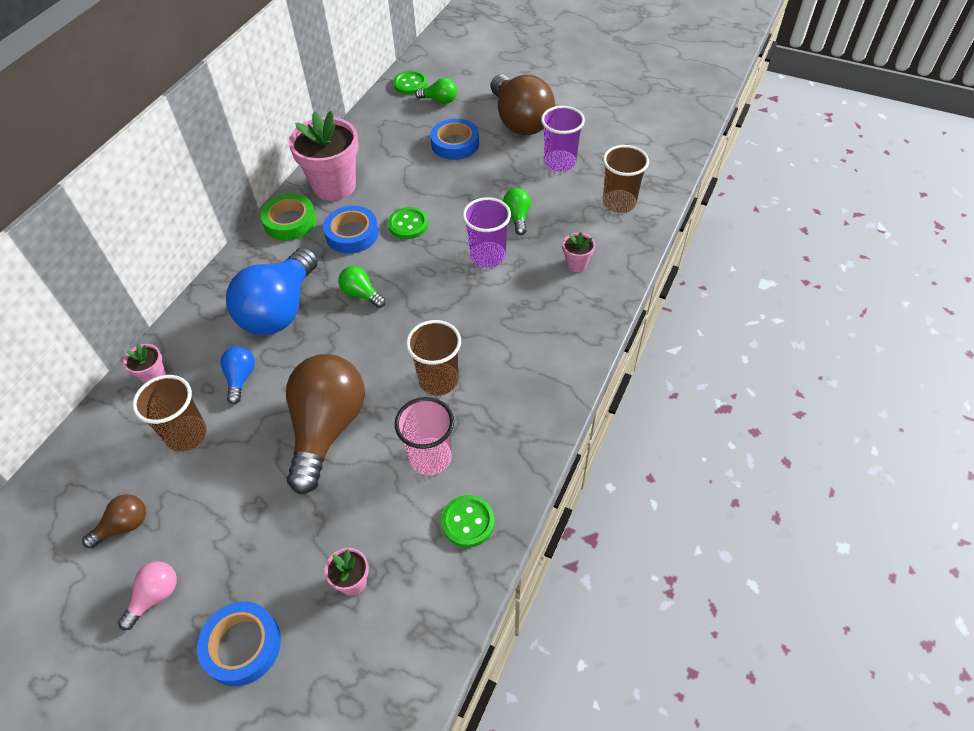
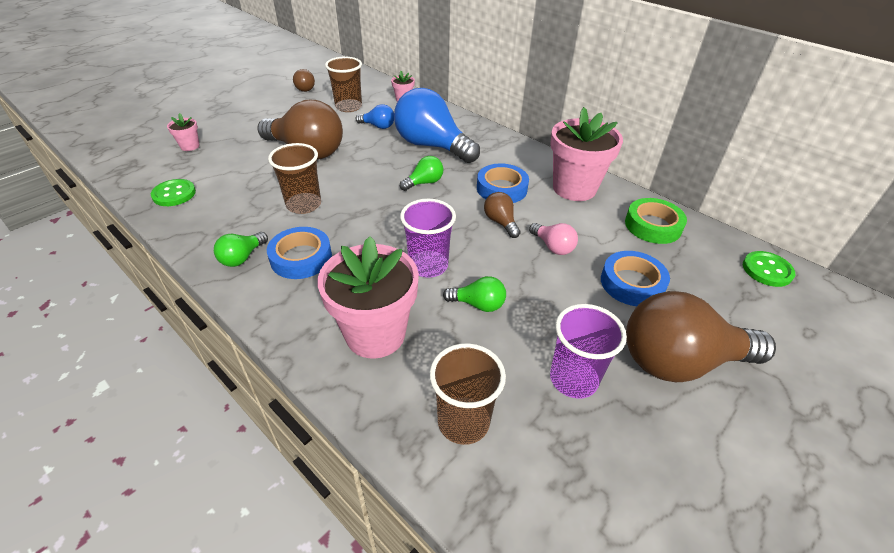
camera: 105 degrees right, 10 degrees down
pink light bulb [118,561,177,630] -> pink light bulb moved to [529,223,578,255]
blue tape [197,602,281,686] -> blue tape moved to [267,227,332,279]
green tape [261,194,316,241] -> green tape moved to [625,198,687,244]
green button [388,207,428,239] -> brown light bulb [484,192,520,238]
pink cup [395,397,454,475] -> none
green light bulb [415,78,457,104] -> green light bulb moved to [214,232,268,267]
pink flower pot [563,232,595,272] -> pink flower pot [317,236,419,359], size x2.24

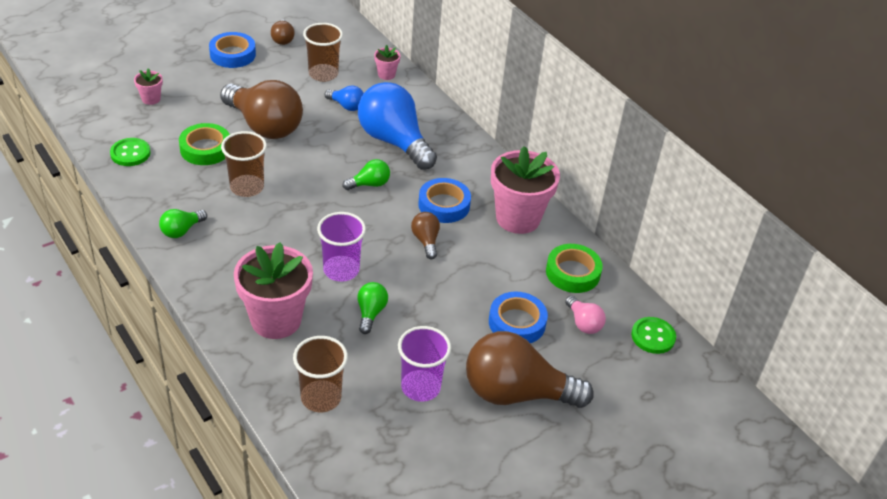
camera: 10 degrees right, 0 degrees up
blue tape [267,227,332,279] -> blue tape moved to [209,32,256,68]
green light bulb [443,276,506,312] -> green light bulb turned 105 degrees counterclockwise [357,282,388,334]
pink light bulb [529,223,578,255] -> pink light bulb moved to [565,295,606,334]
none -> green tape [179,123,230,165]

